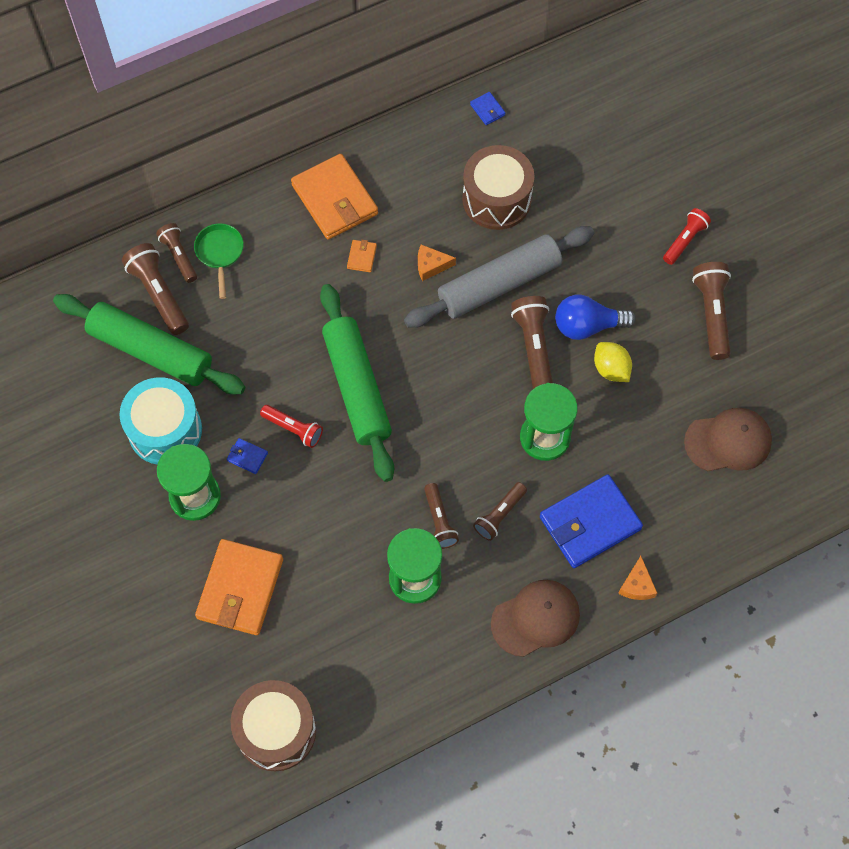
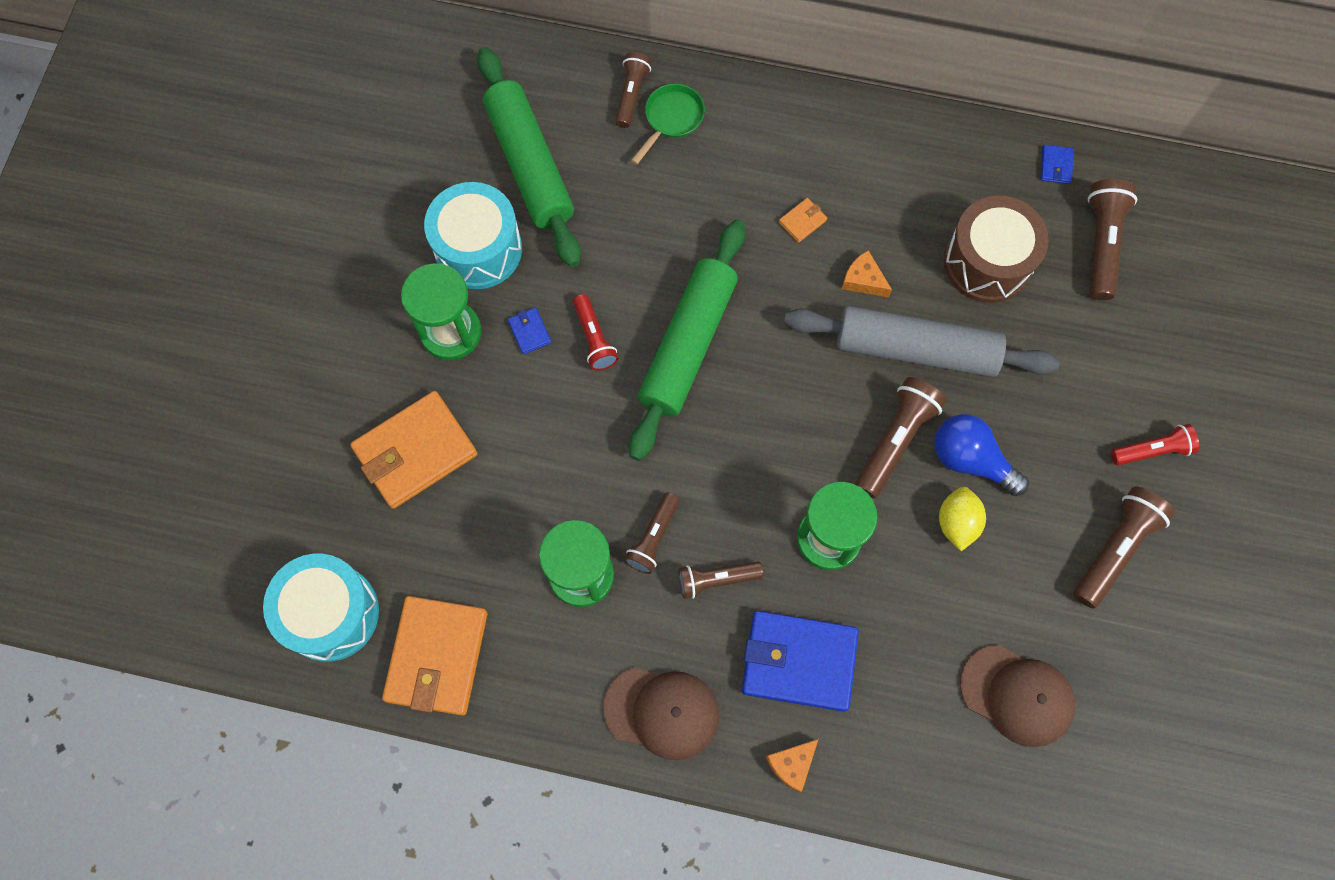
camera: 40 degrees right, 5 degrees up
brown flashlight [122,243,189,335] -> brown flashlight moved to [1088,179,1137,300]
brown drum [231,680,316,771] -> turquoise drum [263,554,379,662]
orange wallet [291,154,378,240] -> orange wallet moved to [382,596,488,716]

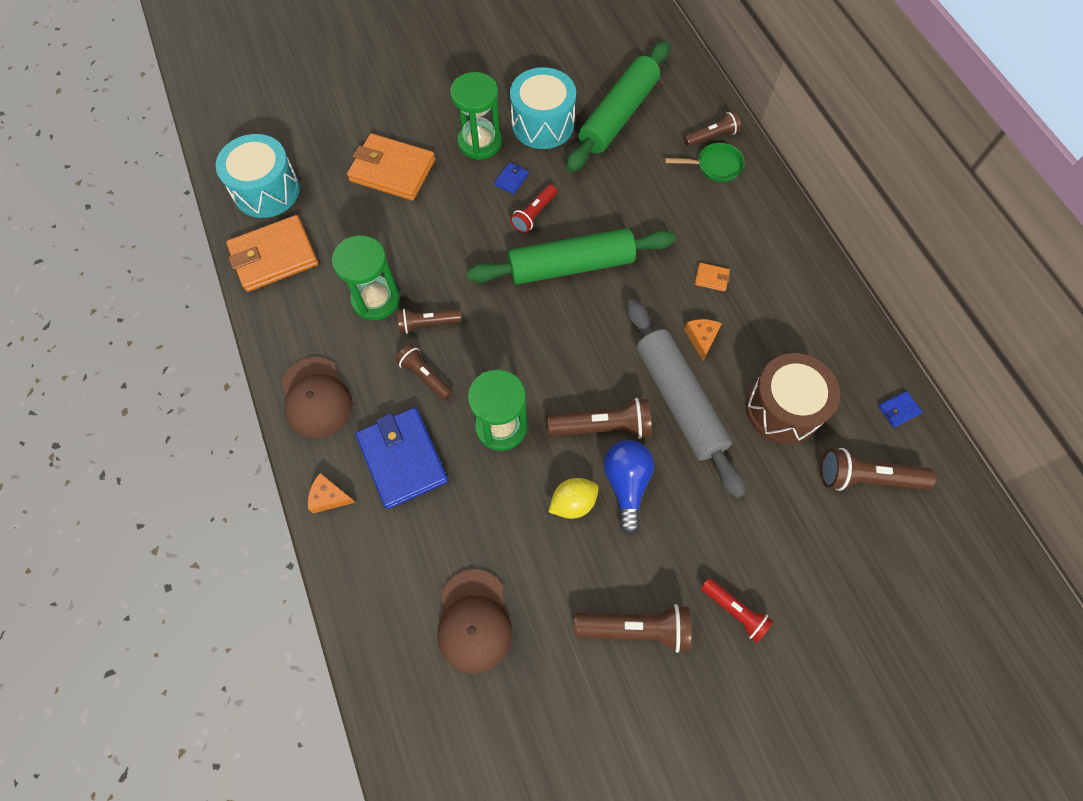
camera: 55 degrees right, 5 degrees down
brown flashlight [1088,179,1137,300] -> brown flashlight turned 150 degrees counterclockwise [820,448,936,491]

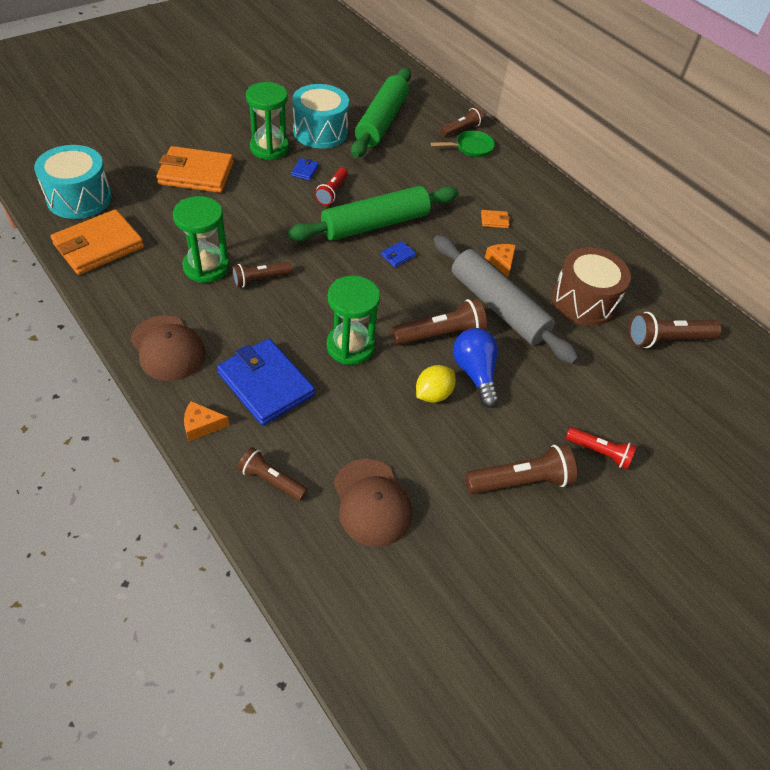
camera: 20 degrees left, 15 degrees down
brown flashlight [395,344,453,401] -> brown flashlight moved to [238,447,308,501]
blue wallet [878,391,922,428] -> blue wallet moved to [381,241,416,267]

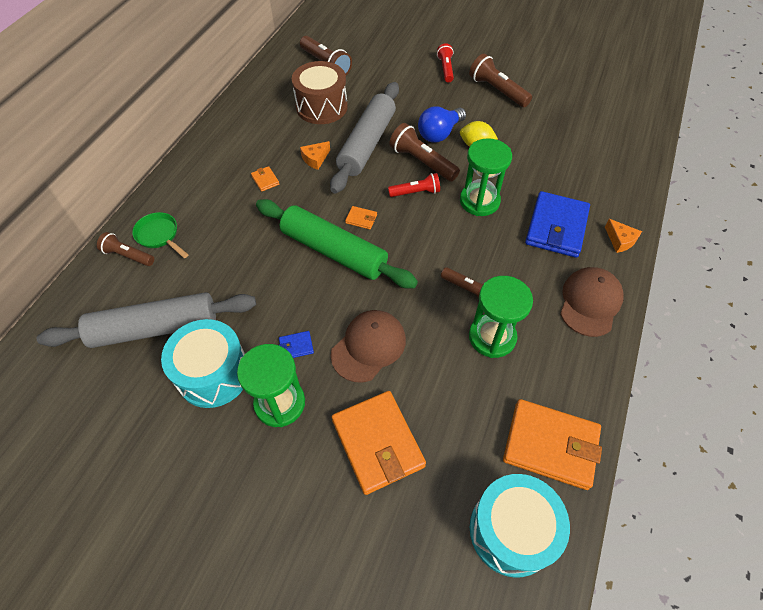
camera: 115 degrees left, 5 degrees up
brown flashlight [238,447,308,501] -> none
red flashlight [315,168,348,206] -> red flashlight moved to [388,173,440,197]
brown cap [334,459,412,547] -> brown cap moved to [331,310,406,382]
green rolling pin [351,68,411,158] -> grey rolling pin [37,292,256,348]
blue wallet [381,241,416,267] -> orange wallet [345,206,377,229]

